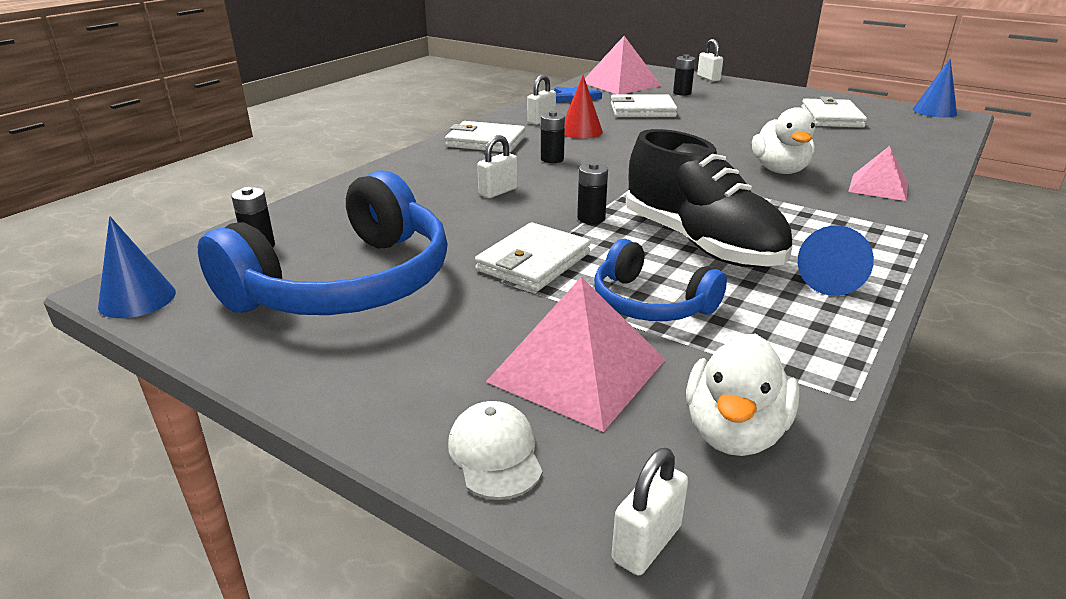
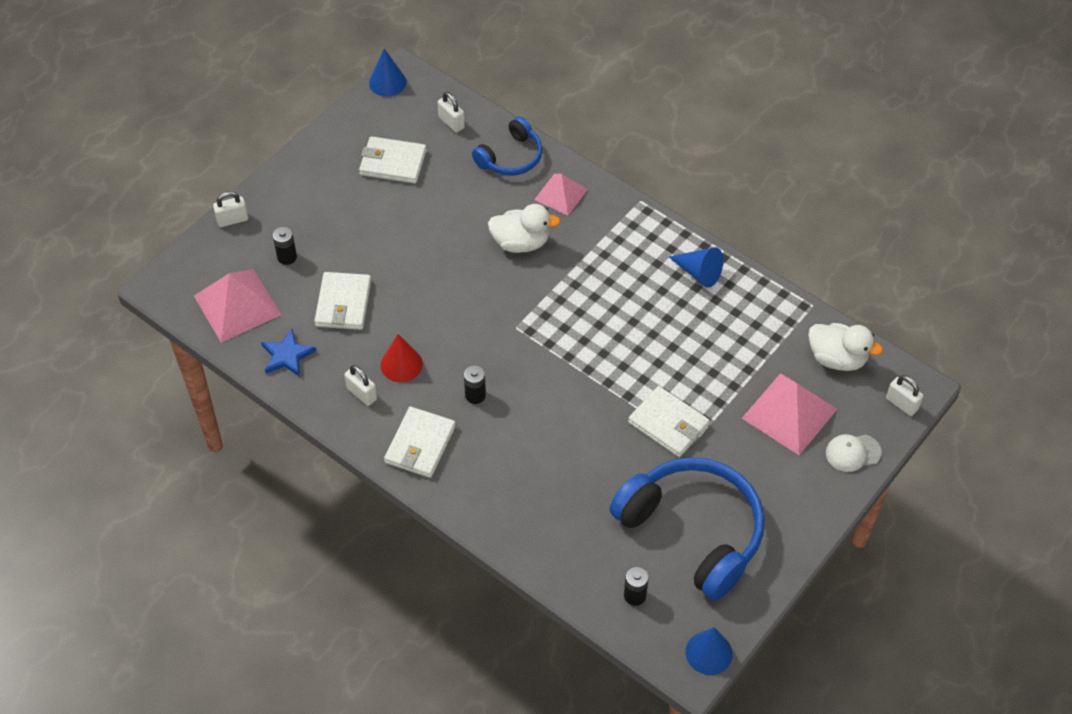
camera: 85 degrees left, 25 degrees up
white padlock [477,135,518,198] -> white padlock moved to [438,92,465,133]
black battery [577,162,608,224] -> none
blue headphones [594,239,727,321] -> blue headphones moved to [472,116,542,176]
black shoe [626,129,792,267] -> none

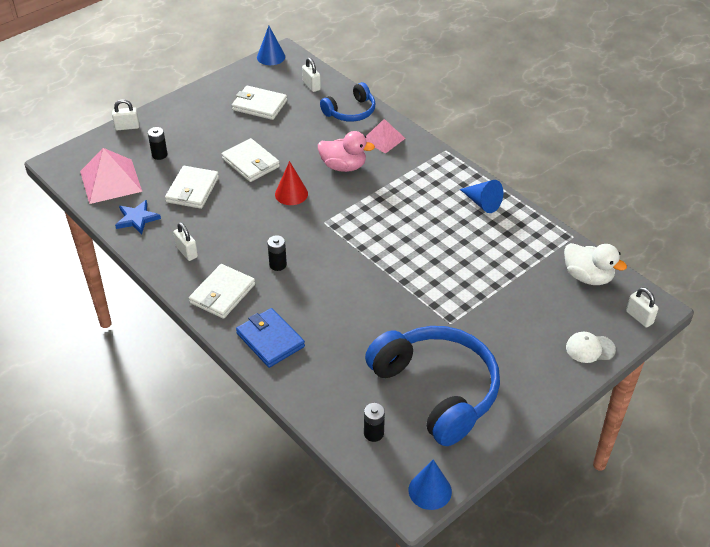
camera: 10 degrees right, 10 degrees down
red cone [381,334,423,382] -> red cone moved to [275,161,308,205]
white duck [488,204,561,253] -> pink duck [318,131,375,172]
white wallet [628,386,710,457] -> white wallet moved to [222,138,280,182]
pink pyramid [742,373,837,455] -> none
none -> blue wallet [236,308,305,368]

